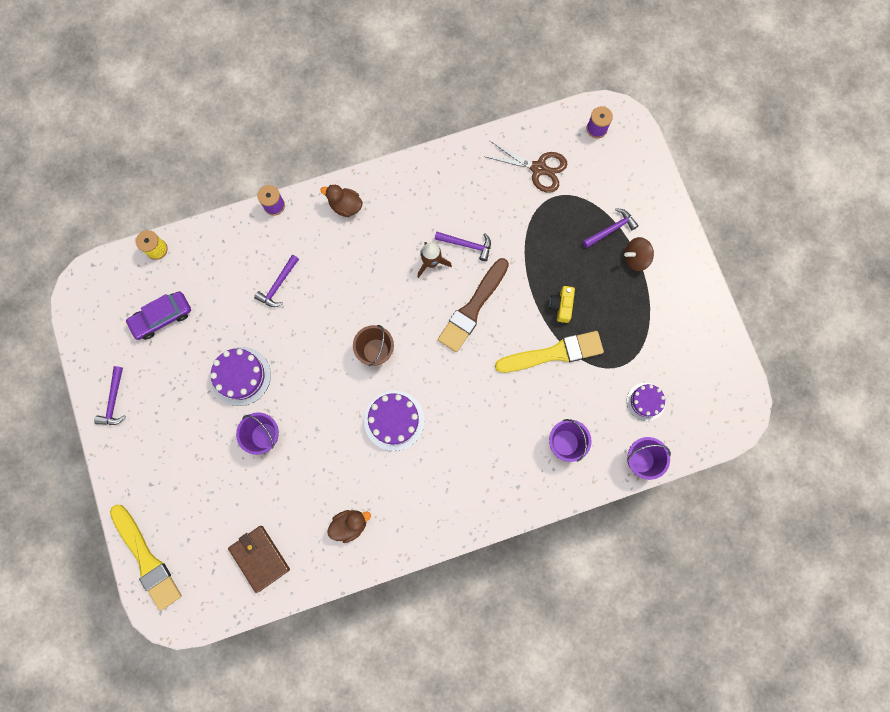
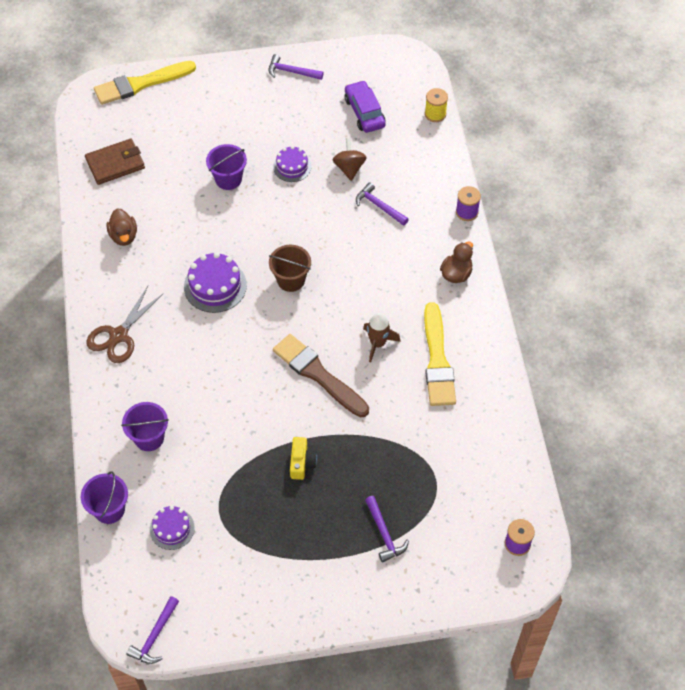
camera: 100 degrees right, 20 degrees down
purple cake [210,347,271,406] -> purple cake [273,146,311,182], size x0.64
purple hammer [435,232,491,261] -> purple hammer moved to [126,596,179,664]
brown scissors [483,141,567,193] -> brown scissors moved to [86,286,164,363]
yellow brush [495,331,604,373] -> yellow brush moved to [424,302,456,406]
yellow camera [549,286,575,323] -> yellow camera turned 75 degrees clockwise [290,437,317,480]
brown spinning top [624,237,654,271] -> brown spinning top moved to [333,138,367,181]

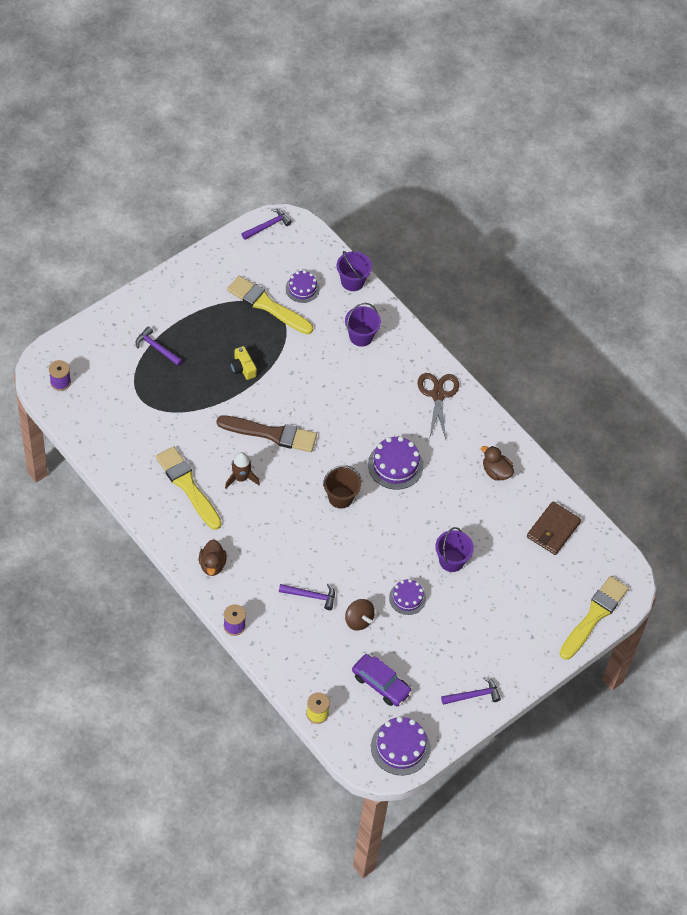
camera: 145 degrees right, 0 degrees up
purple hammer [126,596,179,664] -> purple hammer turned 60 degrees clockwise [241,209,292,240]
none -> yellow brush [227,276,313,334]
none -> purple cake [371,716,431,775]

